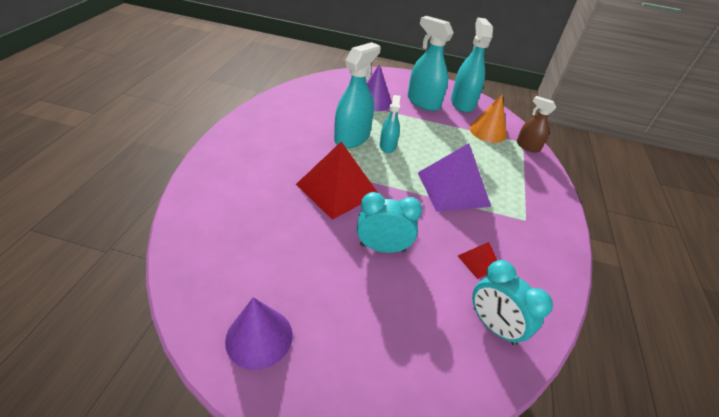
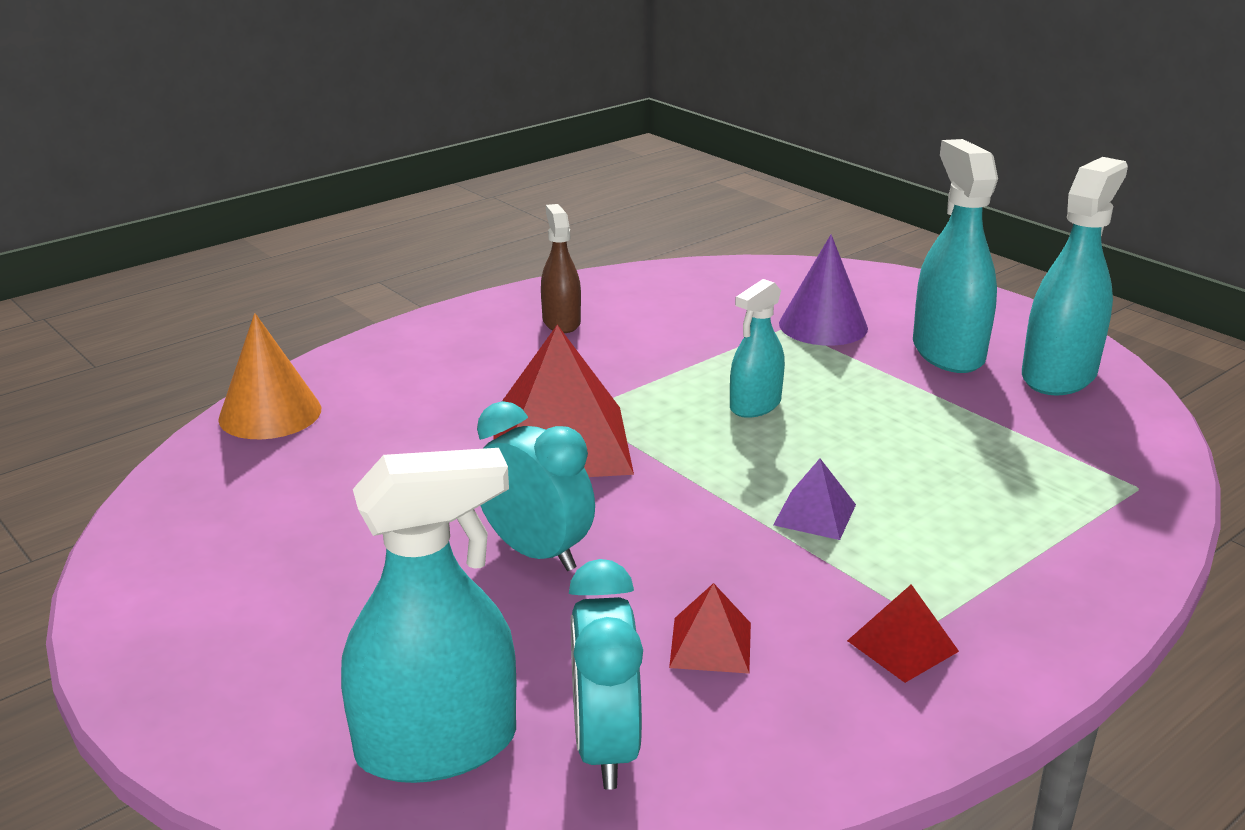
camera: 40 degrees right, 15 degrees down
purple cone [225,297,293,370] -> none
turquoise spray bottle [334,42,381,148] -> turquoise spray bottle moved to [341,448,516,783]
purple pyramid [418,143,491,212] -> purple pyramid [773,459,856,540], size x0.46
orange cone [470,95,507,143] -> orange cone moved to [218,313,321,439]
brown spray bottle [517,96,556,153] -> brown spray bottle moved to [541,204,581,333]
none -> red pyramid [847,584,959,683]

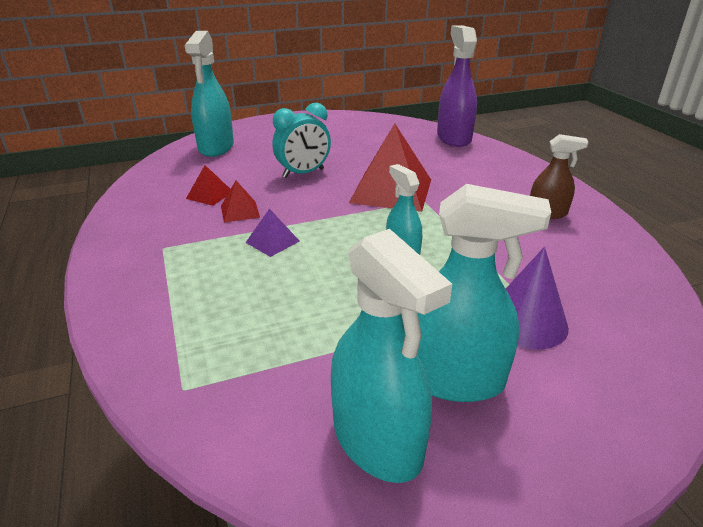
camera: 110 degrees right, 5 degrees up
orange cone [218,313,321,439] -> purple spray bottle [437,25,477,147]
turquoise clock [569,559,643,790] -> none
red pyramid [847,584,959,683] -> red pyramid moved to [221,181,260,223]

